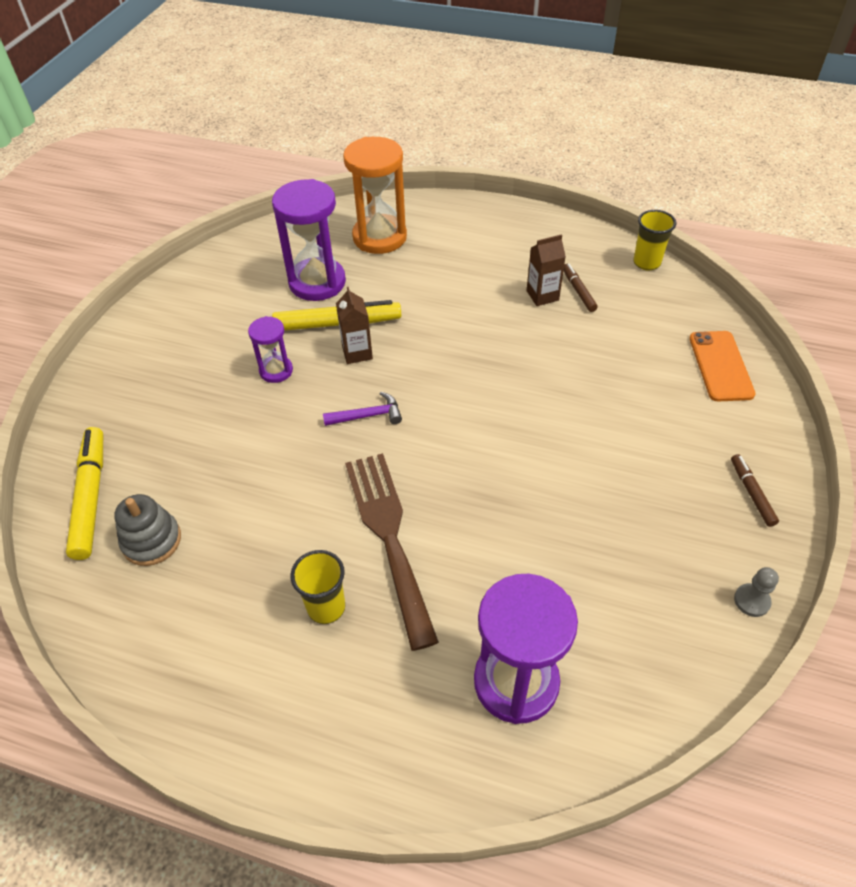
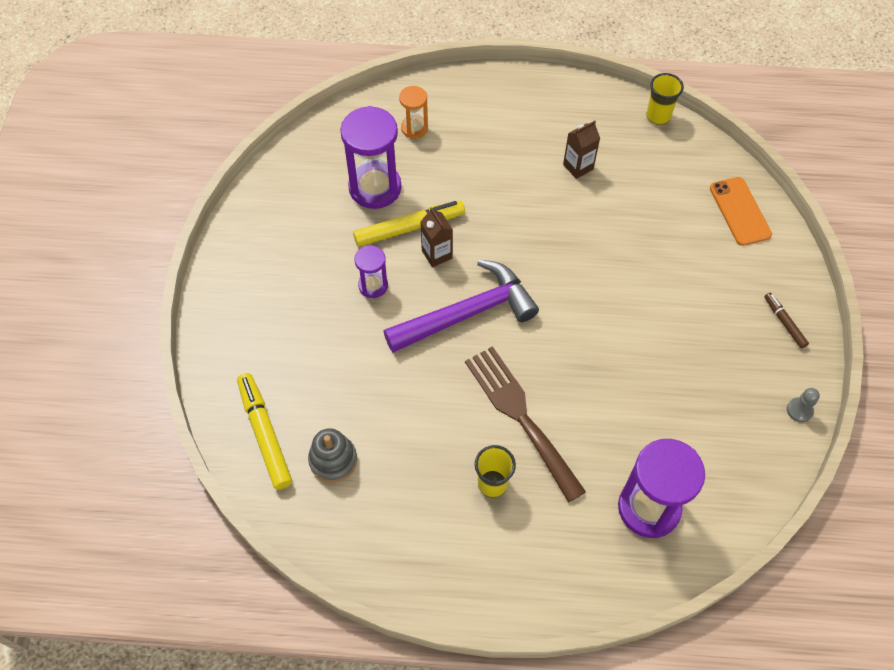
camera: 15 degrees left, 10 degrees up
purple hammer [323,392,402,426] -> purple hammer [383,259,539,353], size x2.30
orange hourglass [343,137,407,254] -> orange hourglass [399,86,428,139], size x0.53
brown marker [564,264,598,312] -> none

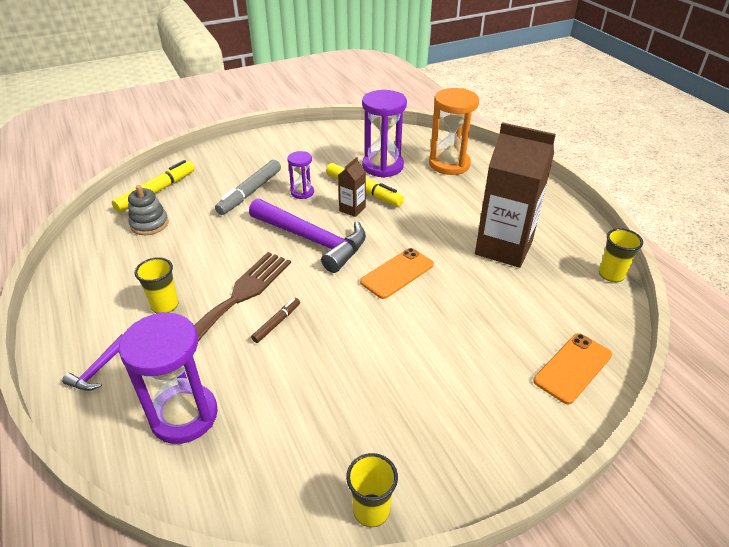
camera: 60 degrees right, 20 degrees down
orange hourglass [399,86,428,139] -> orange hourglass [429,88,479,175], size x1.88
brown carton [563,121,600,179] -> brown carton [475,122,556,268], size x2.21
brown marker [764,292,809,349] -> brown marker moved to [251,298,300,343]
grey pawn [787,388,820,422] -> yellow cup [346,453,398,527]
none -> purple hammer [62,334,123,391]
none -> grey marker [215,160,281,215]
none -> orange phone [360,248,434,299]

